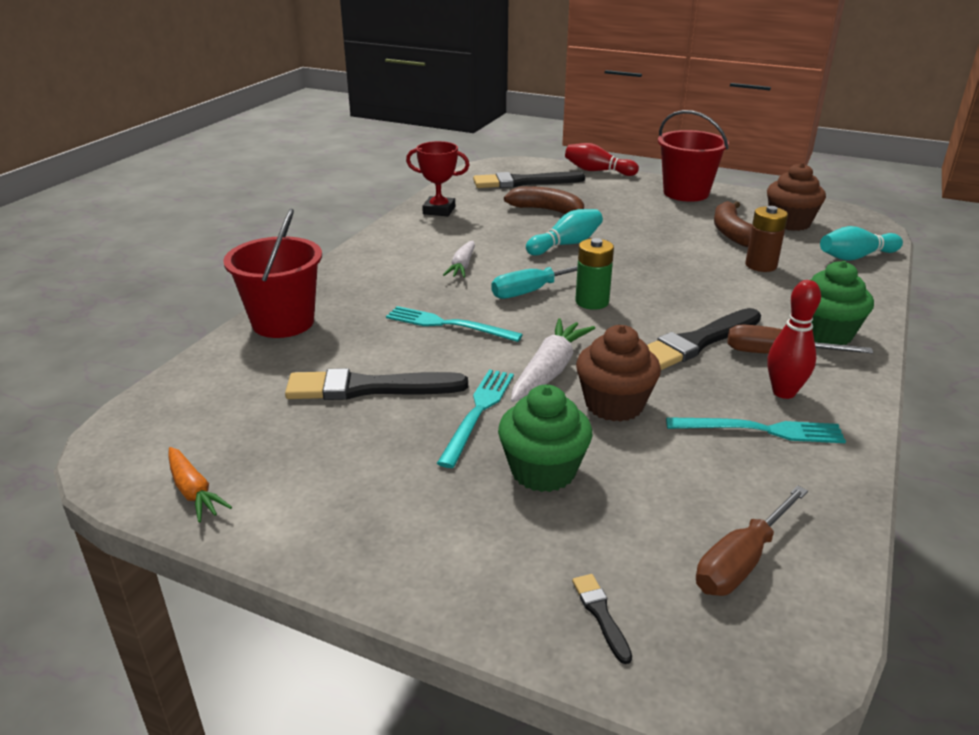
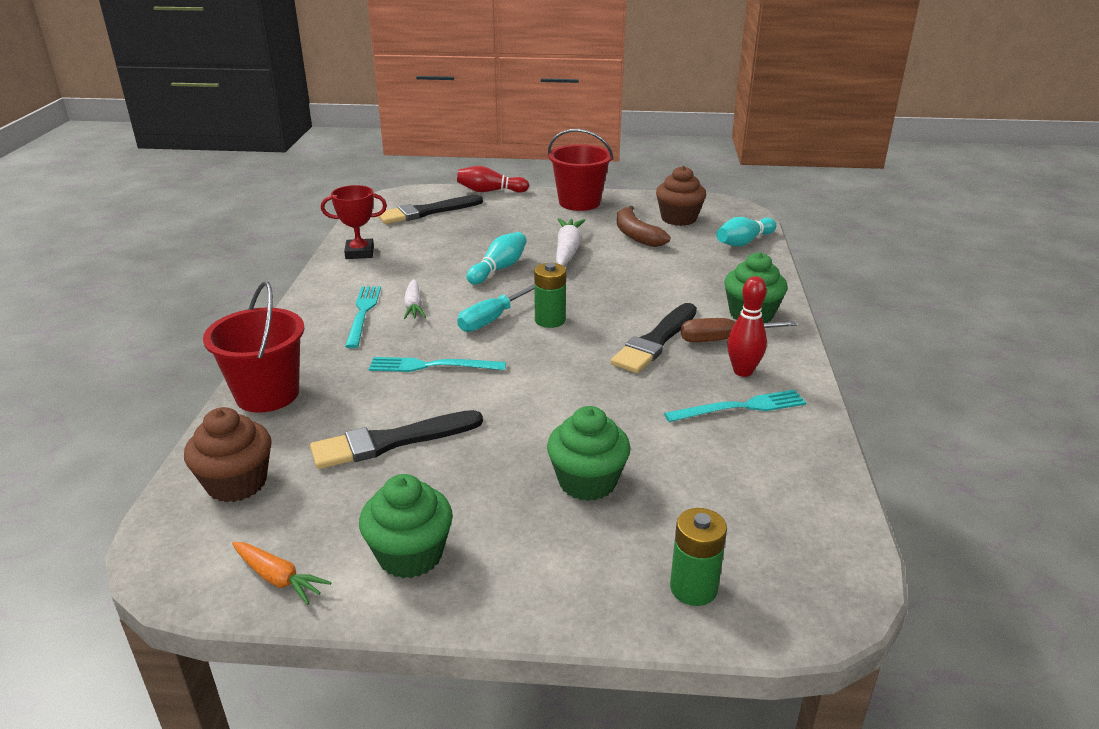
camera: 20 degrees left, 0 degrees up
turquoise fork [437,370,514,468] -> turquoise fork moved to [345,286,381,348]
brown banana [504,186,584,214] -> none
white carrot [511,318,595,402] -> white carrot moved to [556,218,585,266]
black brush [572,574,632,664] -> green battery [670,508,727,606]
brown cupcake [576,325,661,422] -> brown cupcake moved to [184,407,272,502]
brown screwdriver [696,486,808,596] -> none
brown battery [745,206,788,272] -> none
none -> green cupcake [359,474,453,578]

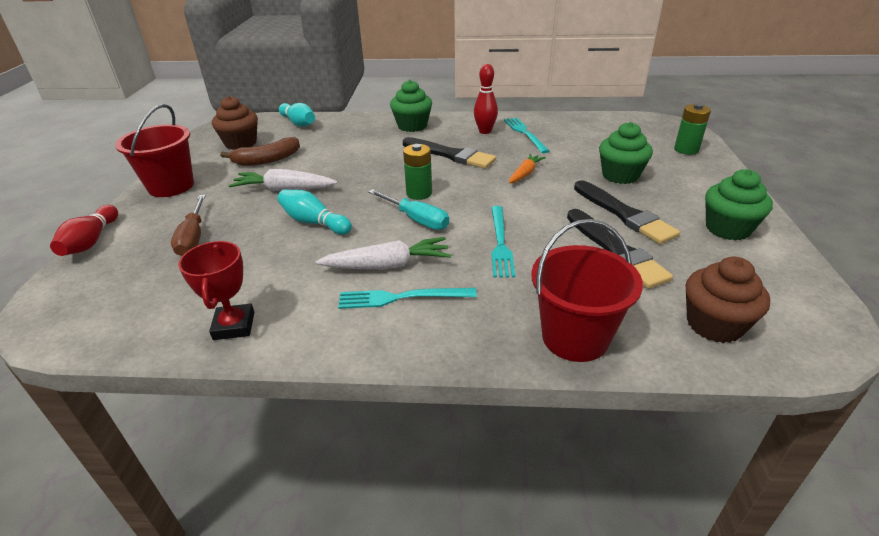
camera: 90 degrees left, 5 degrees up
orange carrot [232,542,332,605] -> orange carrot moved to [509,154,546,183]
black brush [377,195,483,224] -> black brush moved to [574,180,680,244]
white carrot [404,279,426,319] -> white carrot [316,237,451,269], size x1.55
brown screwdriver [681,318,797,342] -> brown screwdriver moved to [171,195,206,256]

